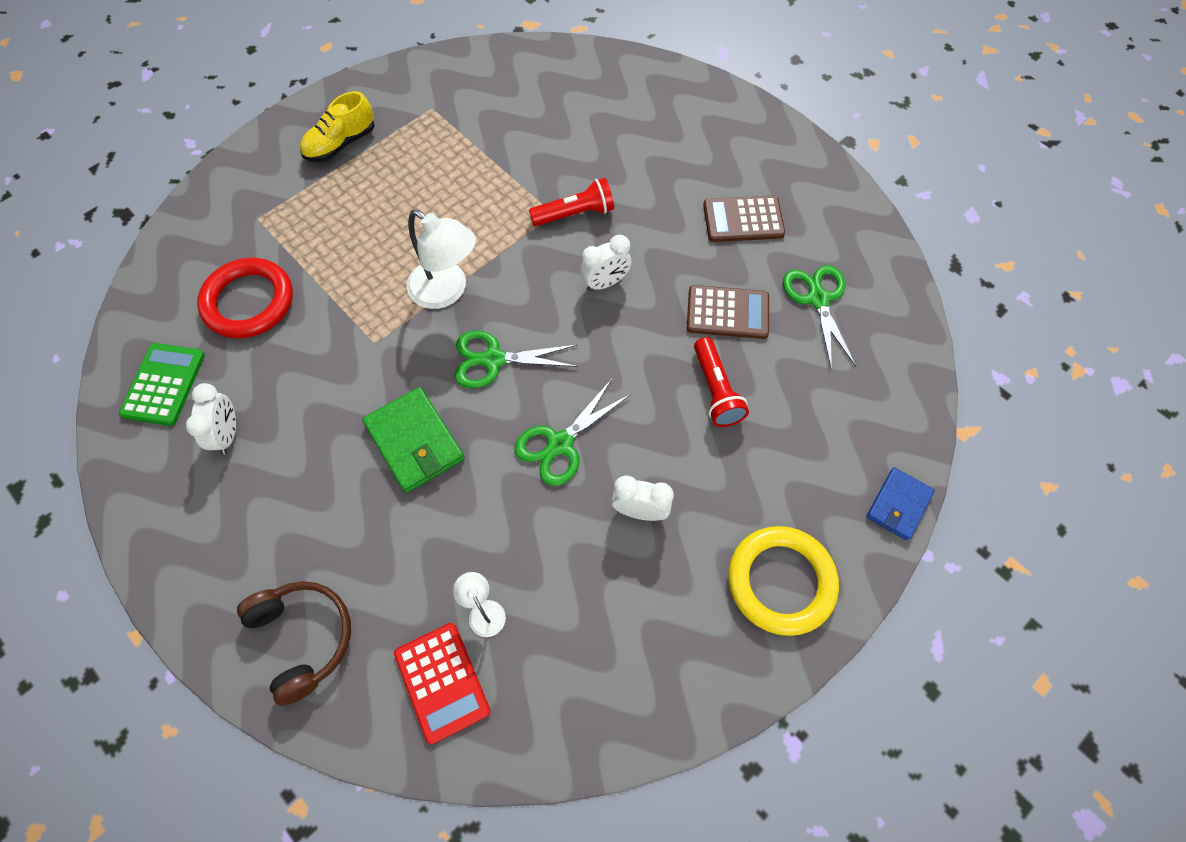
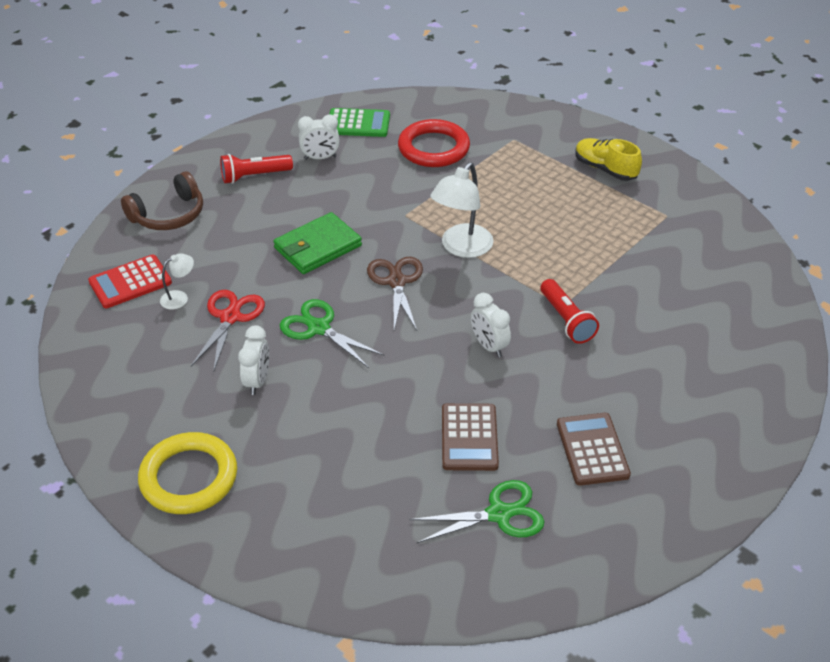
camera: 85 degrees right, 20 degrees down
green scissors [455,330,579,388] -> brown scissors [367,257,423,330]
red flashlight [694,337,749,427] -> red flashlight moved to [220,154,293,184]
blue wallet [866,467,935,540] -> none
none -> red scissors [191,290,265,372]

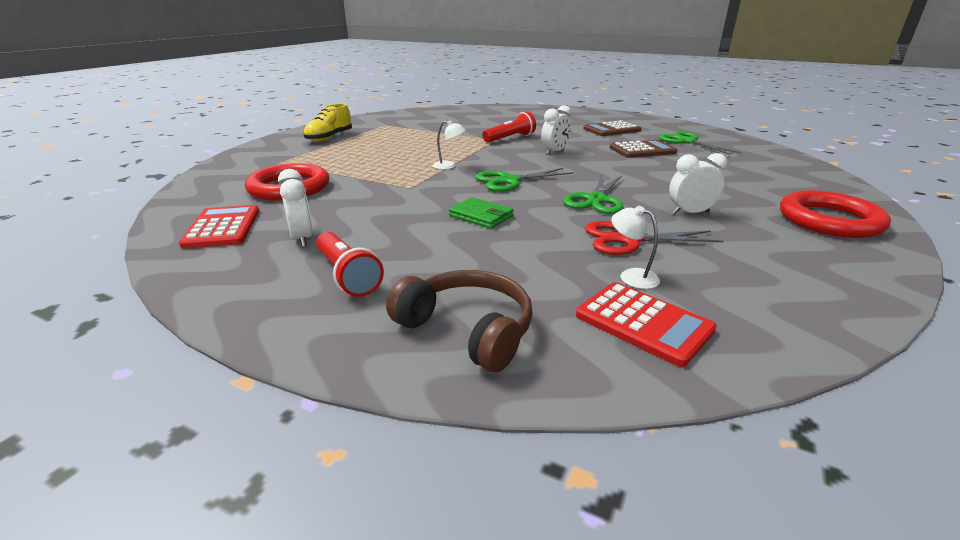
camera: 105 degrees left, 15 degrees down
yellow ring [138,432,237,514] -> red ring [780,190,891,238]
green wallet [273,212,362,274] -> green wallet [449,197,514,229], size x0.65
green calculator [330,108,390,137] -> red calculator [179,205,259,249]
brown scissors [367,257,423,330] -> green scissors [475,168,574,192]
white lamp [430,162,494,258] -> white lamp [433,120,466,169], size x0.51

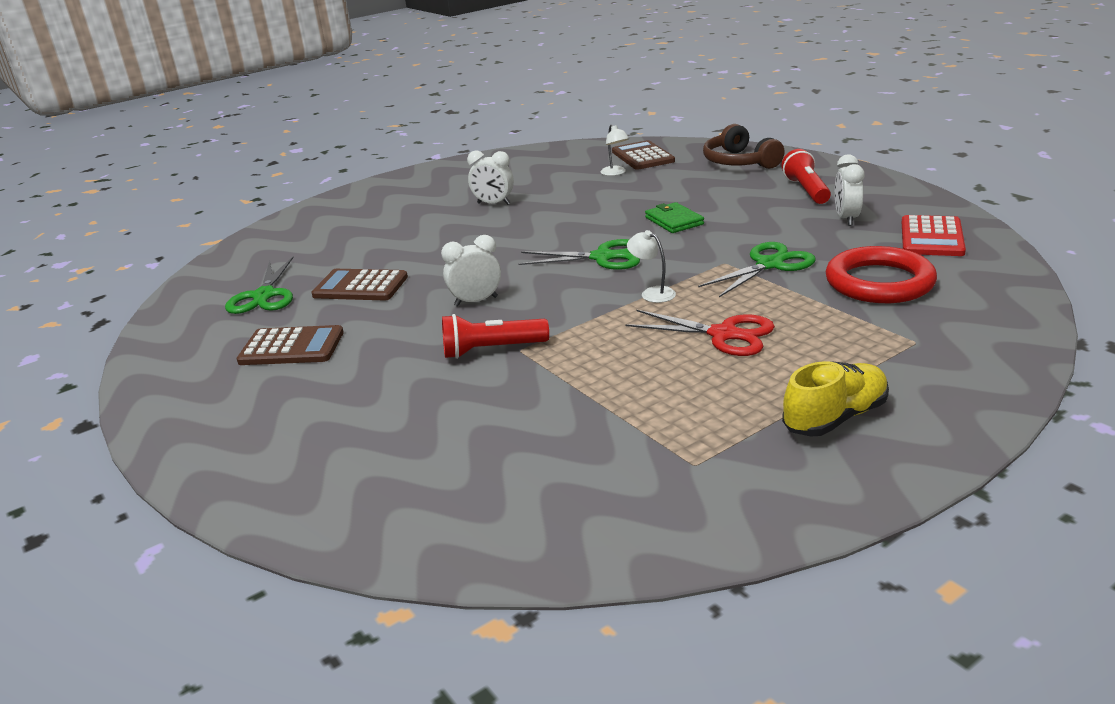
camera: 150 degrees left, 0 degrees up
green scissors [563,175,624,214] -> green scissors moved to [698,242,816,297]
red calculator [576,282,717,367] -> brown calculator [612,140,675,170]
red scissors [585,221,723,255] -> red scissors moved to [625,310,775,356]
red ring [780,190,891,238] -> none

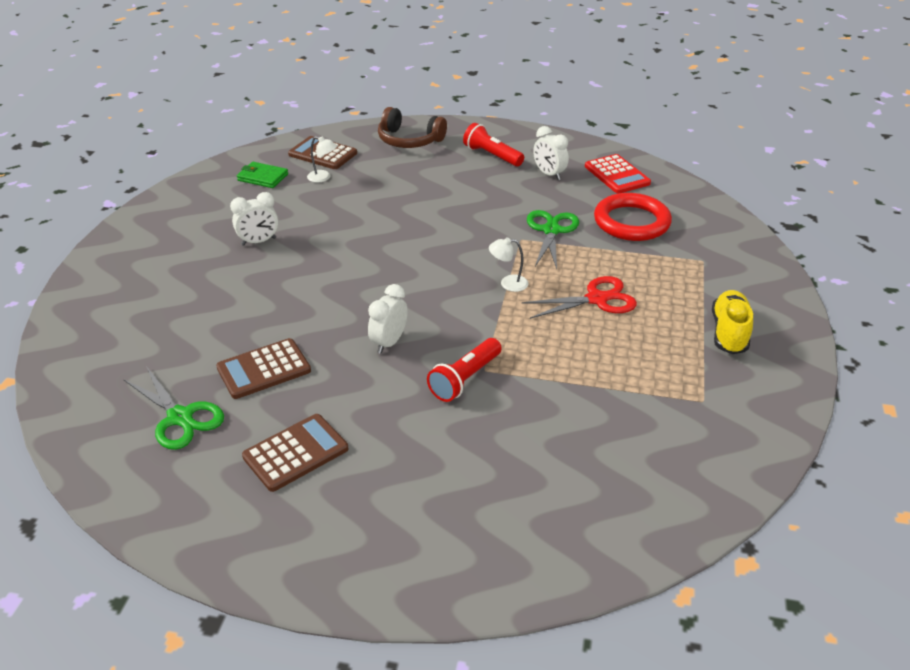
camera: 45 degrees left, 10 degrees up
green scissors [518,239,640,270] -> none
green wallet [645,202,704,233] -> green wallet moved to [237,162,288,188]

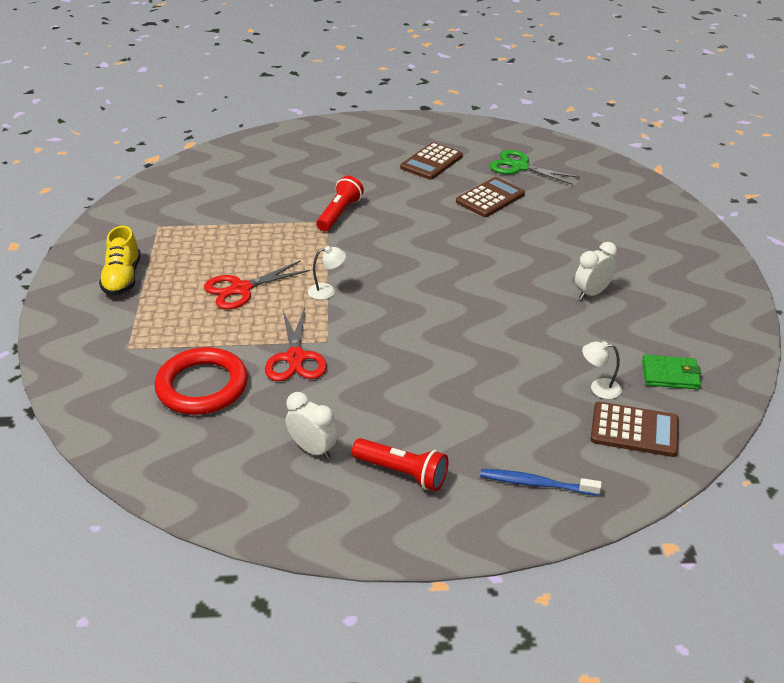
camera: 165 degrees right, 0 degrees up
white clock [368,284,408,354] -> none
brown headphones [378,107,447,148] -> blue toothbrush [480,469,602,496]
green scissors [527,210,579,269] -> red scissors [265,307,327,381]
red calculator [585,154,651,193] -> none

